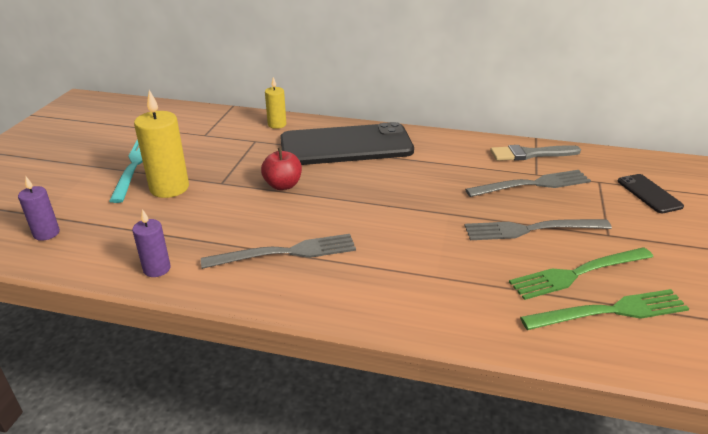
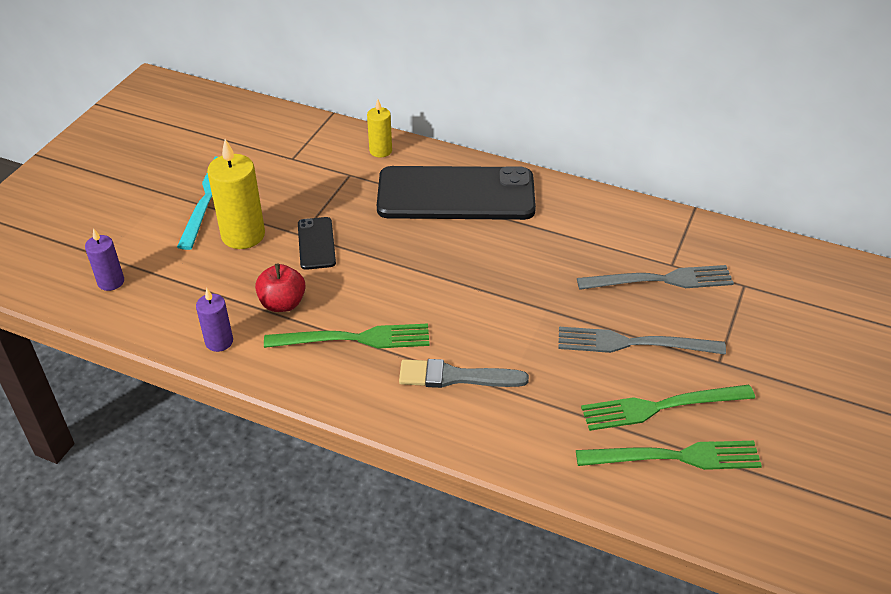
camera: 10 degrees right, 10 degrees up
grey fork [201,234,356,269] -> green fork [264,324,429,348]
red apple [261,147,302,190] -> red apple moved to [255,263,306,312]
grey brush [490,145,581,161] -> grey brush moved to [399,359,529,388]
black phone [618,174,684,213] -> black phone moved to [298,217,336,270]

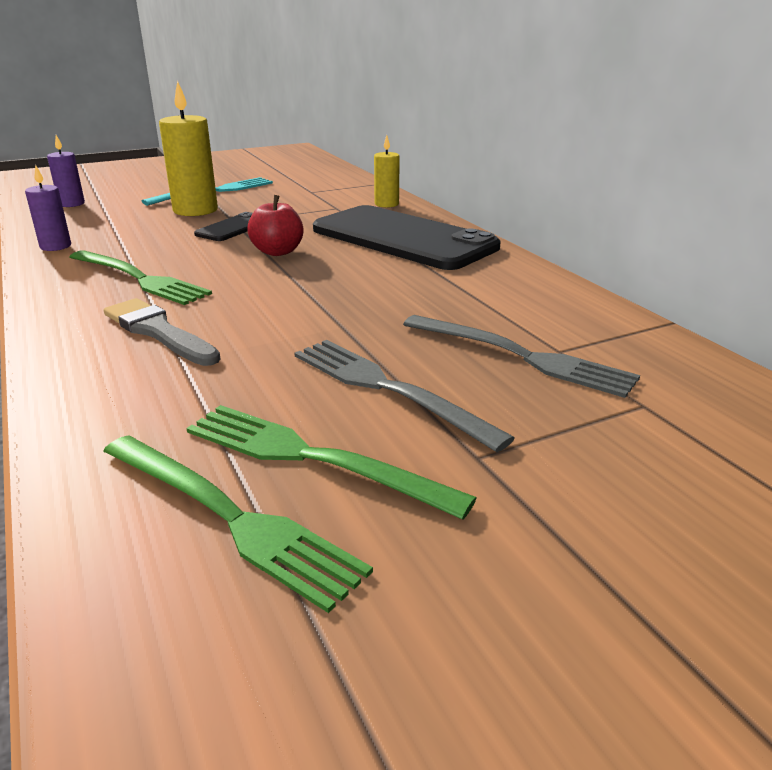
camera: 40 degrees right, 15 degrees down
red apple [255,263,306,312] -> red apple moved to [247,195,303,256]

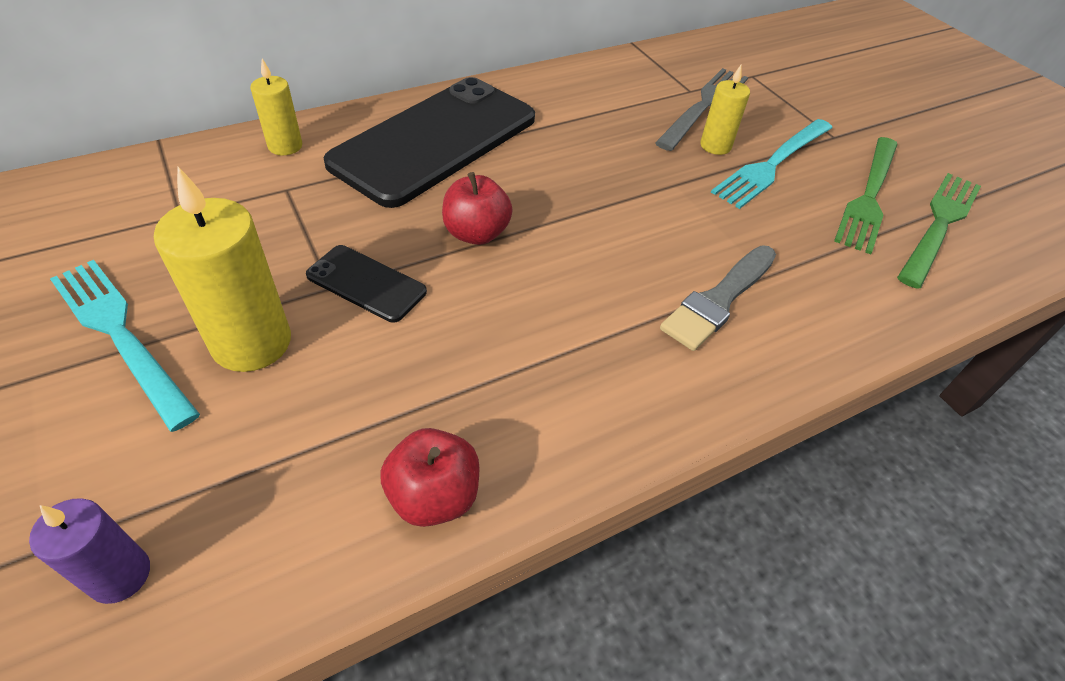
camera: 95 degrees left, 20 degrees up
purple candle [25,165,71,251] -> red apple [380,428,480,527]
green fork [70,251,212,305] -> none
grey fork [294,340,515,452] -> turquoise fork [711,119,832,209]
none -> yellow candle [700,65,750,155]

